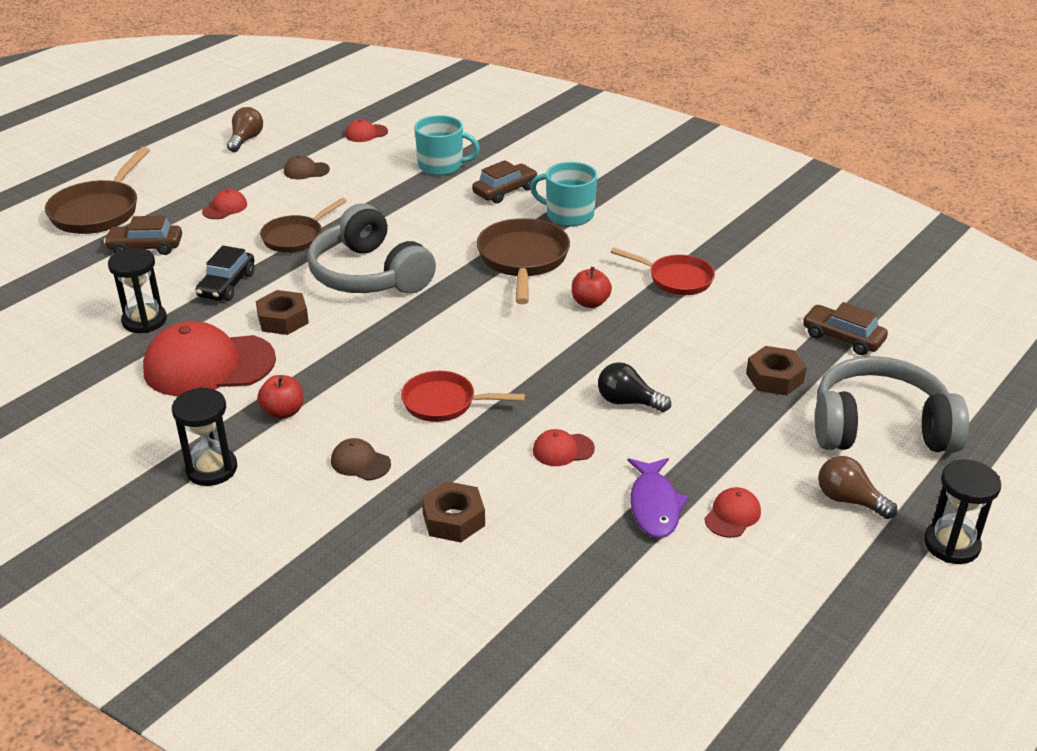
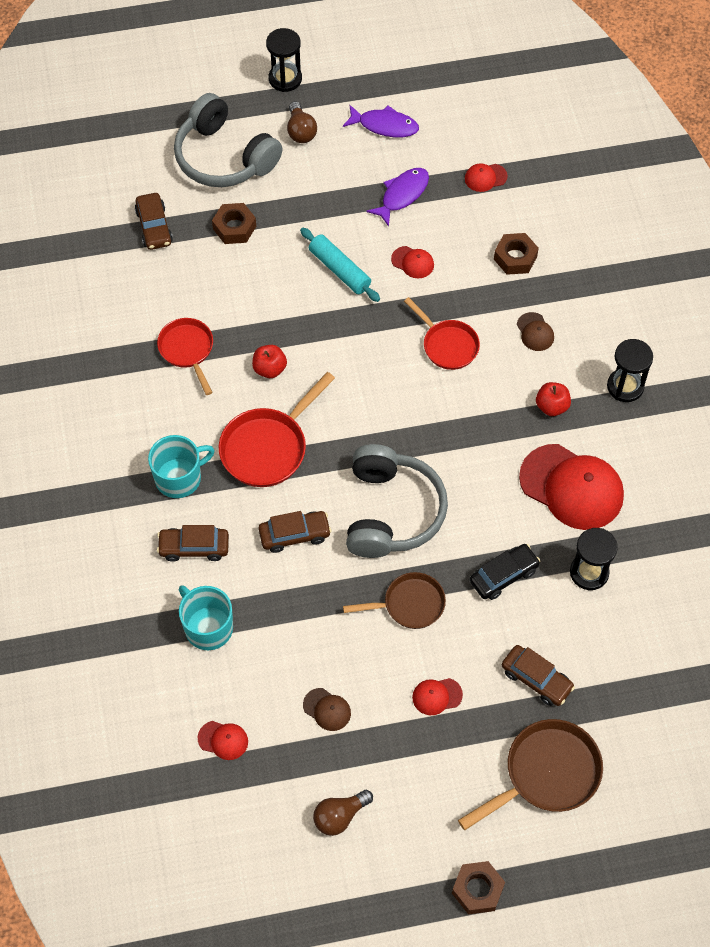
camera: 140 degrees left, 25 degrees up
brown nut [256,290,309,335] -> brown nut moved to [452,861,505,915]
brown pan [476,218,570,304] -> red pan [219,372,335,487]
turquoise mug [530,162,597,226] -> turquoise mug turned 90 degrees counterclockwise [148,435,215,498]
black light bulb [598,362,671,412] -> turquoise rolling pin [300,228,380,302]
red cap [704,487,761,538] -> red cap moved to [465,163,508,192]
none -> brown car [258,511,331,553]
none -> purple fish [343,105,419,137]

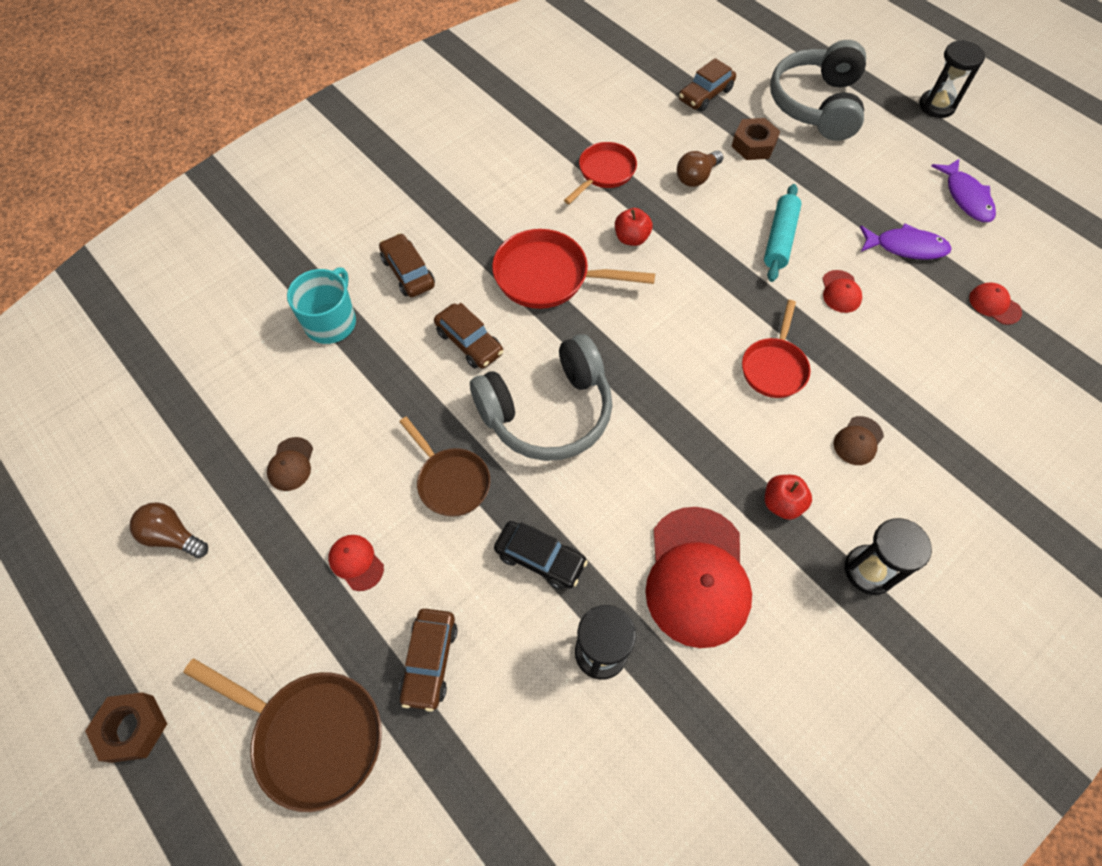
camera: 60 degrees right, 0 degrees up
turquoise mug [148,435,215,498] -> none
red cap [198,721,248,760] -> none
brown light bulb [287,102,317,143] -> brown light bulb moved to [677,151,724,187]
brown nut [494,233,539,275] -> none

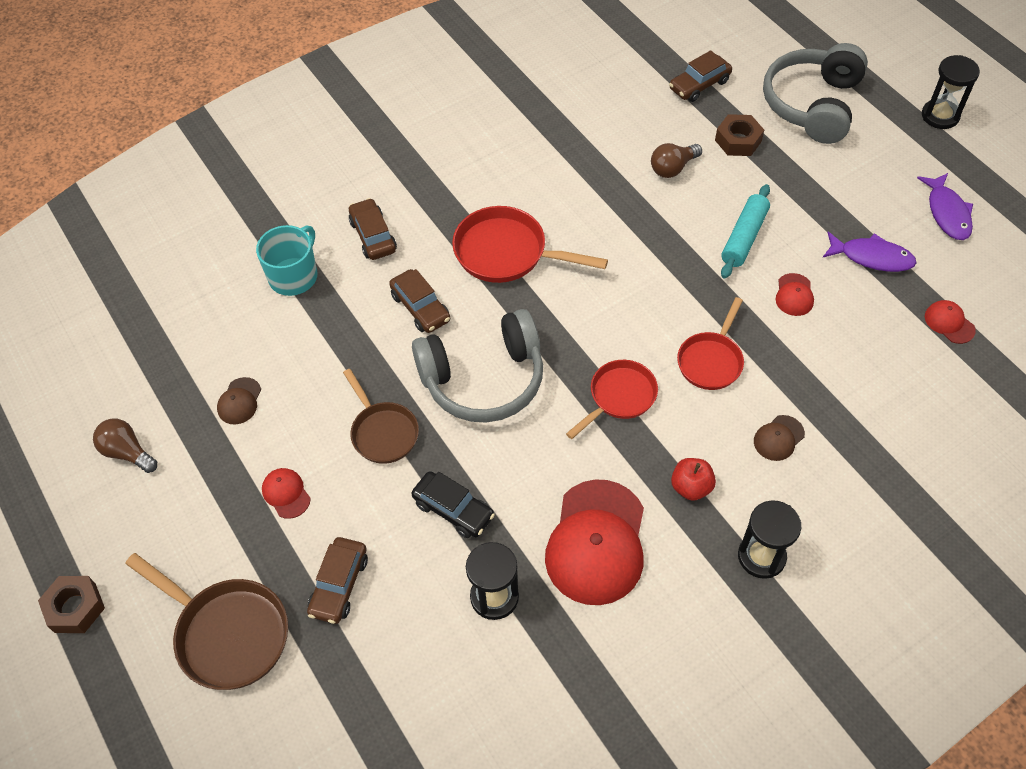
camera: 10 degrees right, 5 degrees down
red pan [564,142,637,204] -> red pan moved to [566,360,658,439]
red apple [615,208,653,246] -> none

